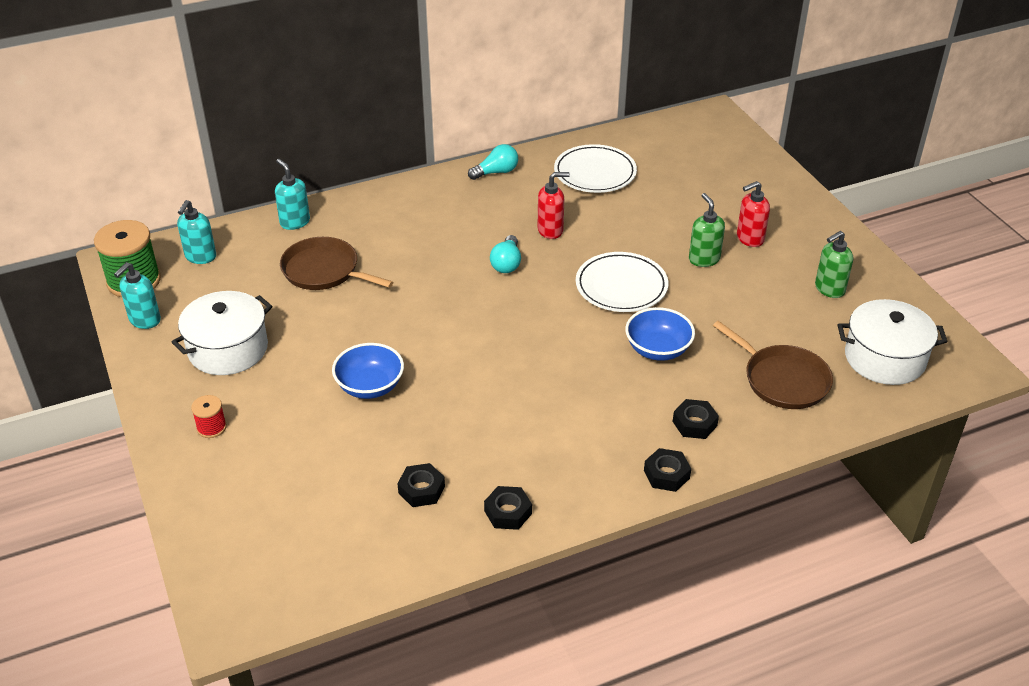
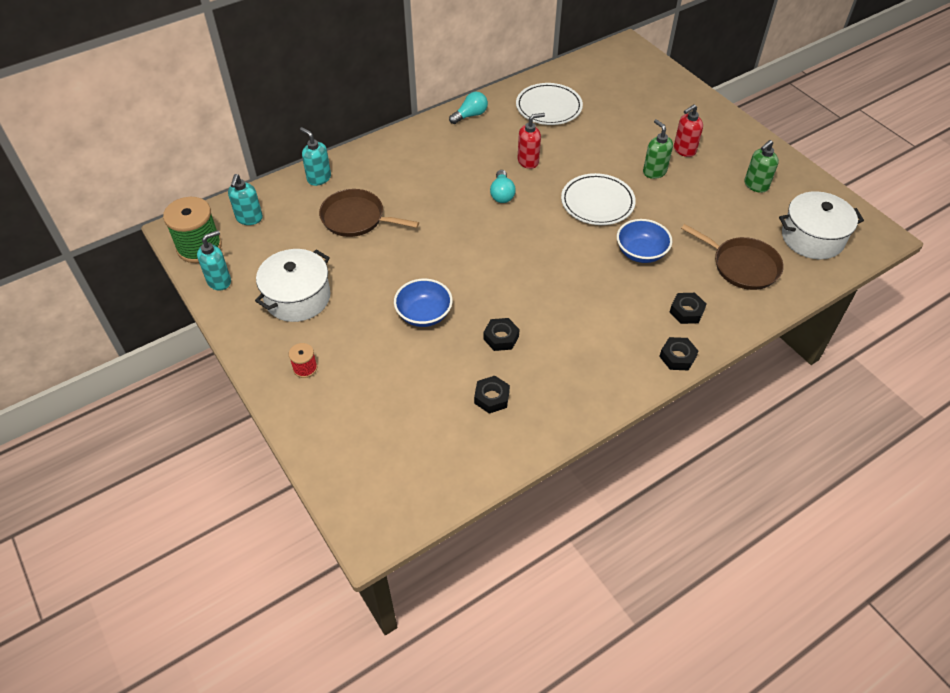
camera: 10 degrees left, 10 degrees up
turquoise soap dispenser [114,262,161,329] -> turquoise soap dispenser turned 150 degrees counterclockwise [197,230,231,290]
black nut [484,486,532,530] -> black nut moved to [483,318,519,351]

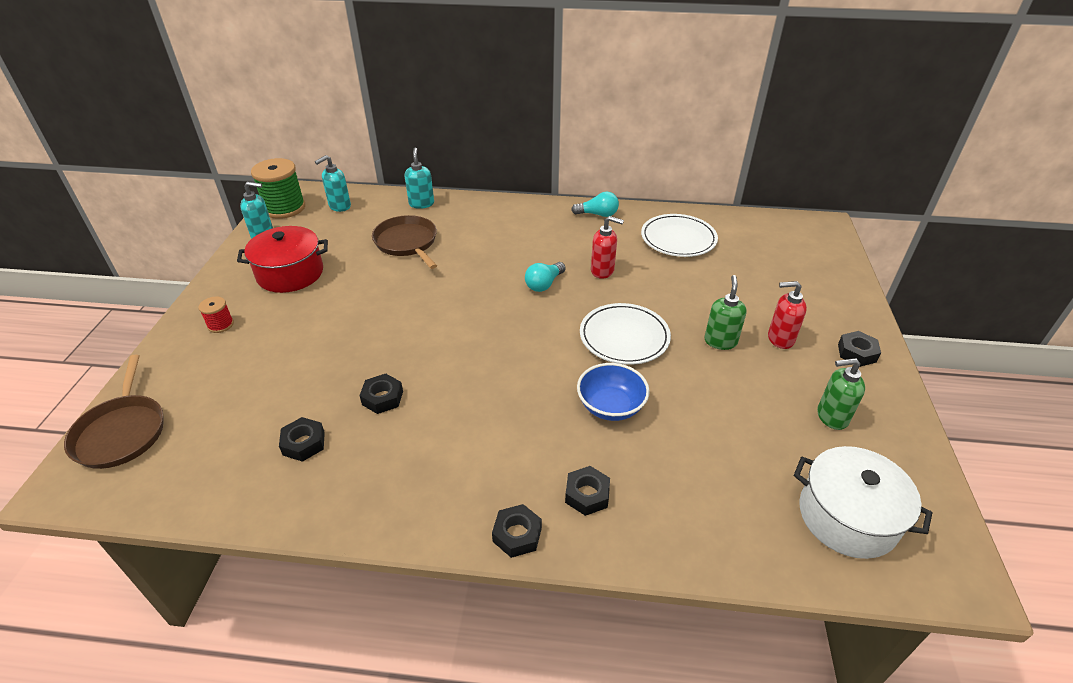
camera: 40 degrees right, 10 degrees down
white pot [255,249,331,322] -> red pot [237,226,328,293]
blue bowl [394,279,453,327] -> none
brown pan [681,224,784,290] -> brown pan moved to [64,355,163,469]
none -> black nut [838,331,881,367]

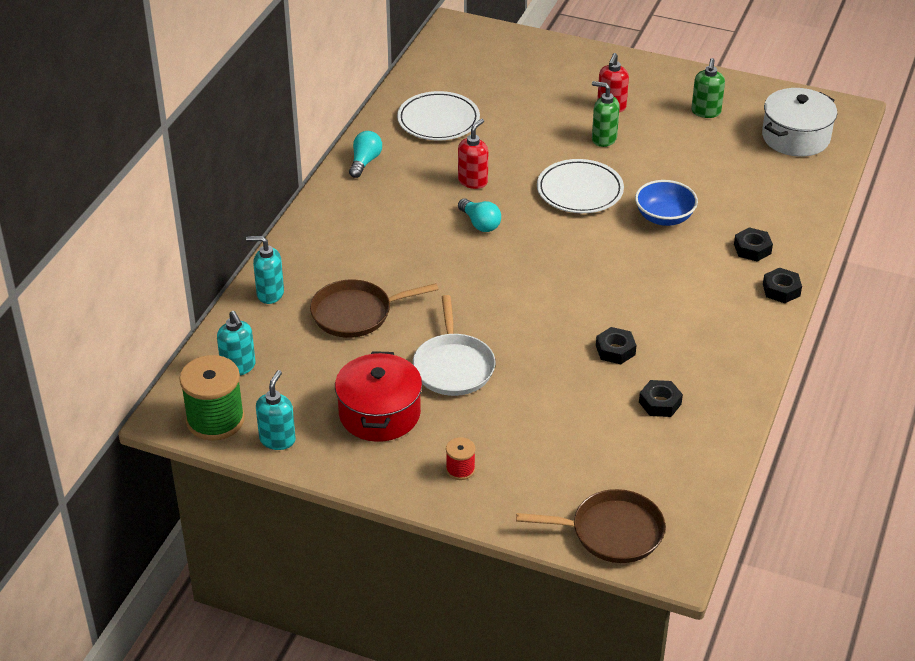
camera: 75 degrees left, 0 degrees up
black nut [838,331,881,367] -> none
none -> white pan [413,295,495,396]

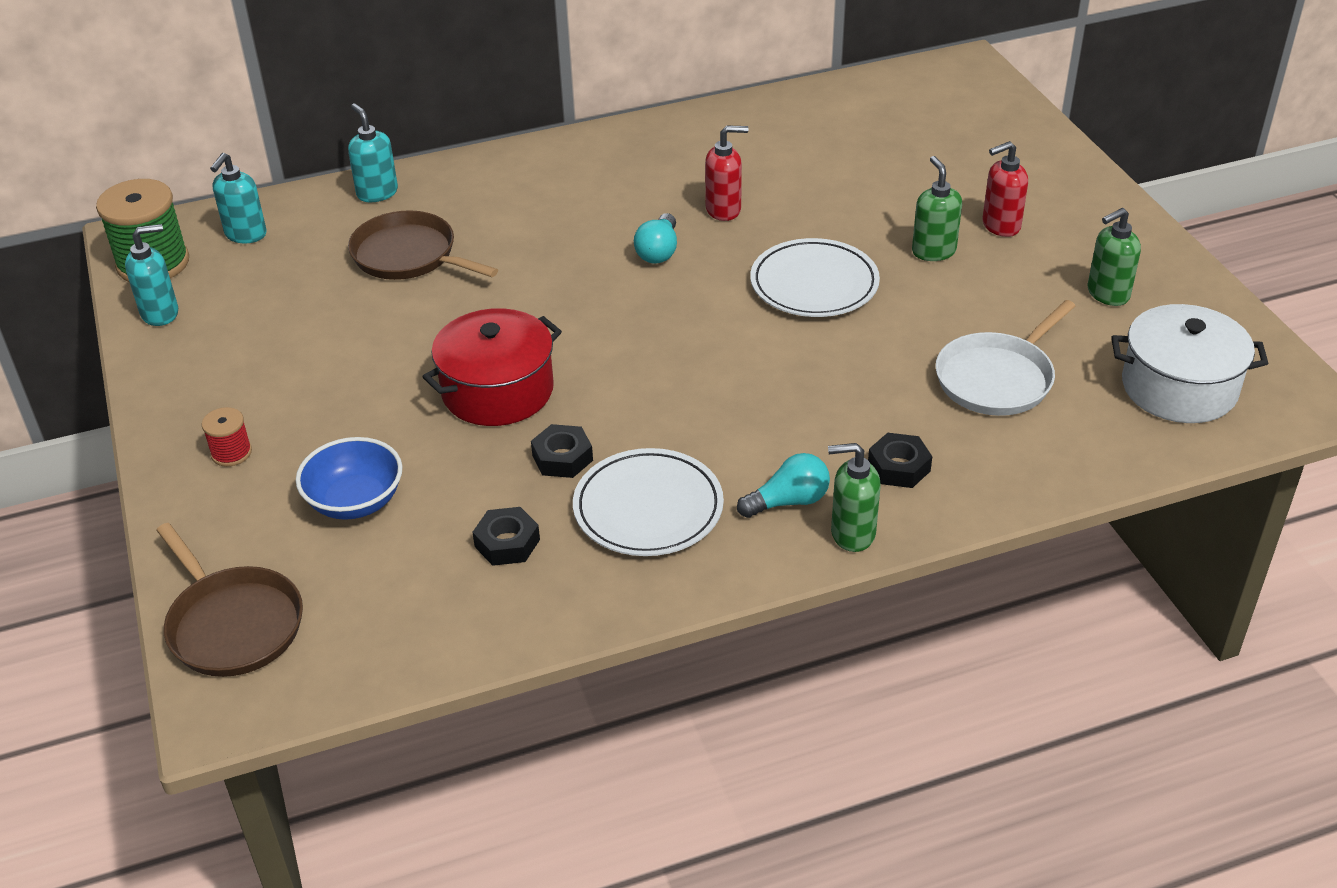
camera: 50 degrees right, 0 degrees up
red pot [335,351,422,442] -> red pot moved to [422,308,562,426]
turquoise light bulb [349,131,382,178] -> turquoise light bulb moved to [737,453,830,518]
white plate [397,91,480,141] -> white plate moved to [573,448,724,556]
white pan [413,295,495,396] -> white pan moved to [936,300,1075,416]
blue bowl [635,180,698,226] -> blue bowl moved to [296,437,403,520]
black nut [763,268,802,303] -> green soap dispenser [828,443,881,552]

